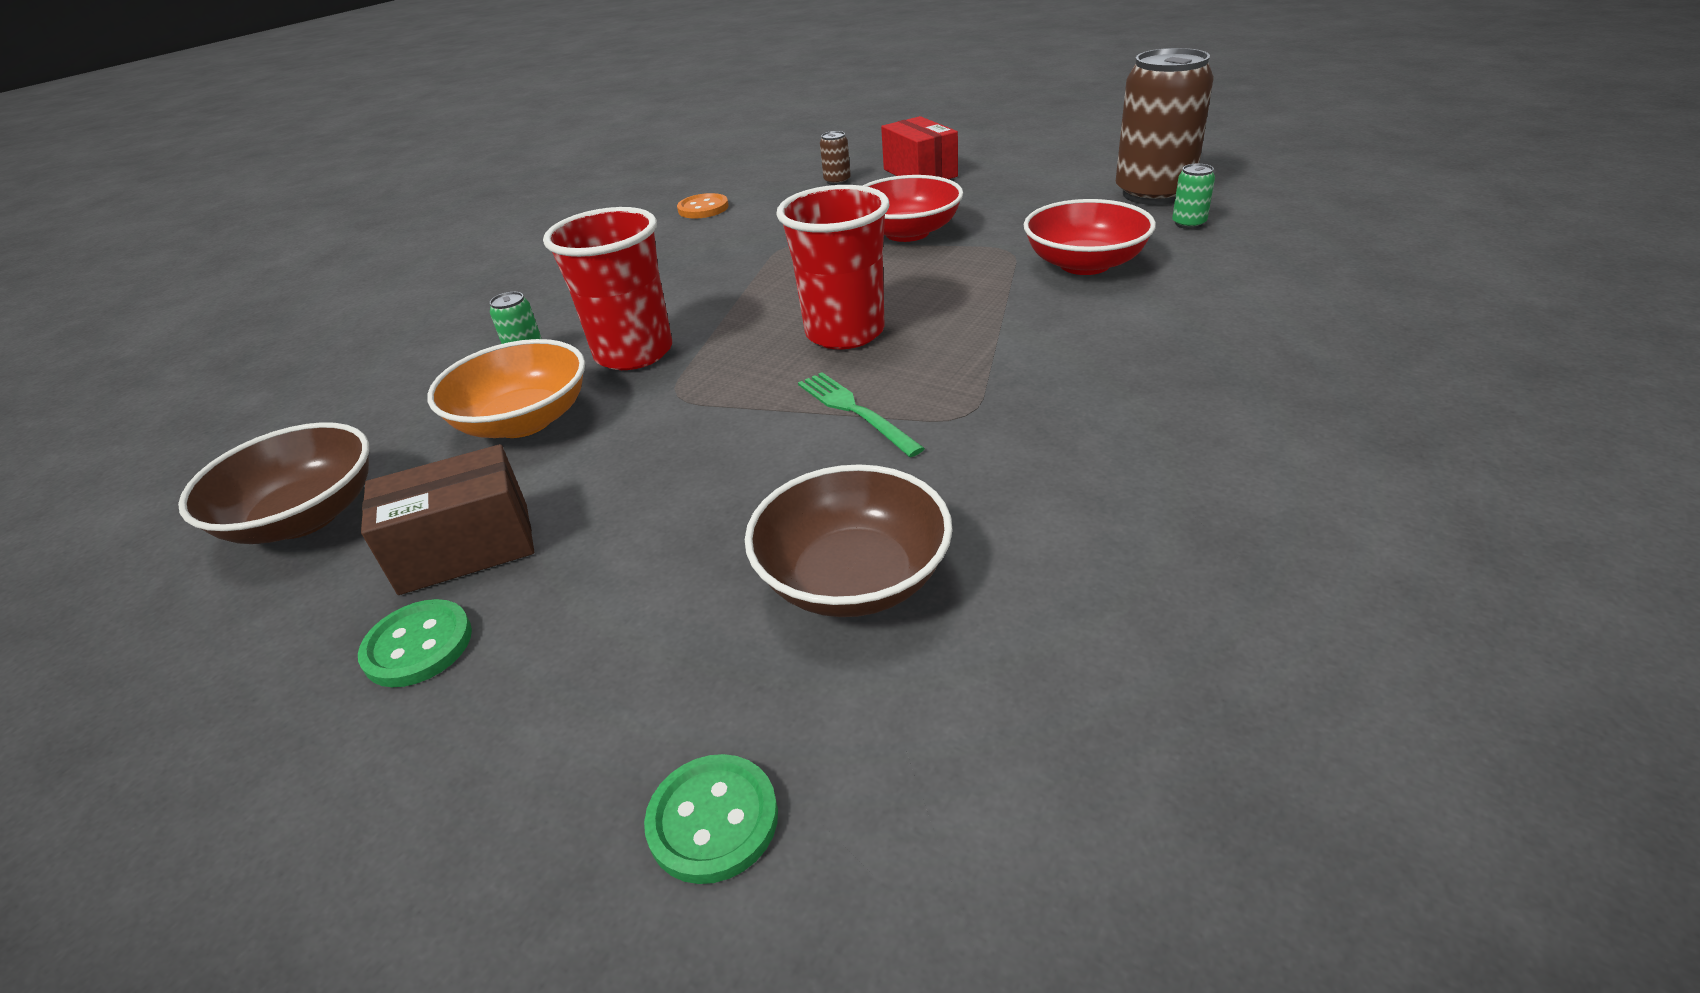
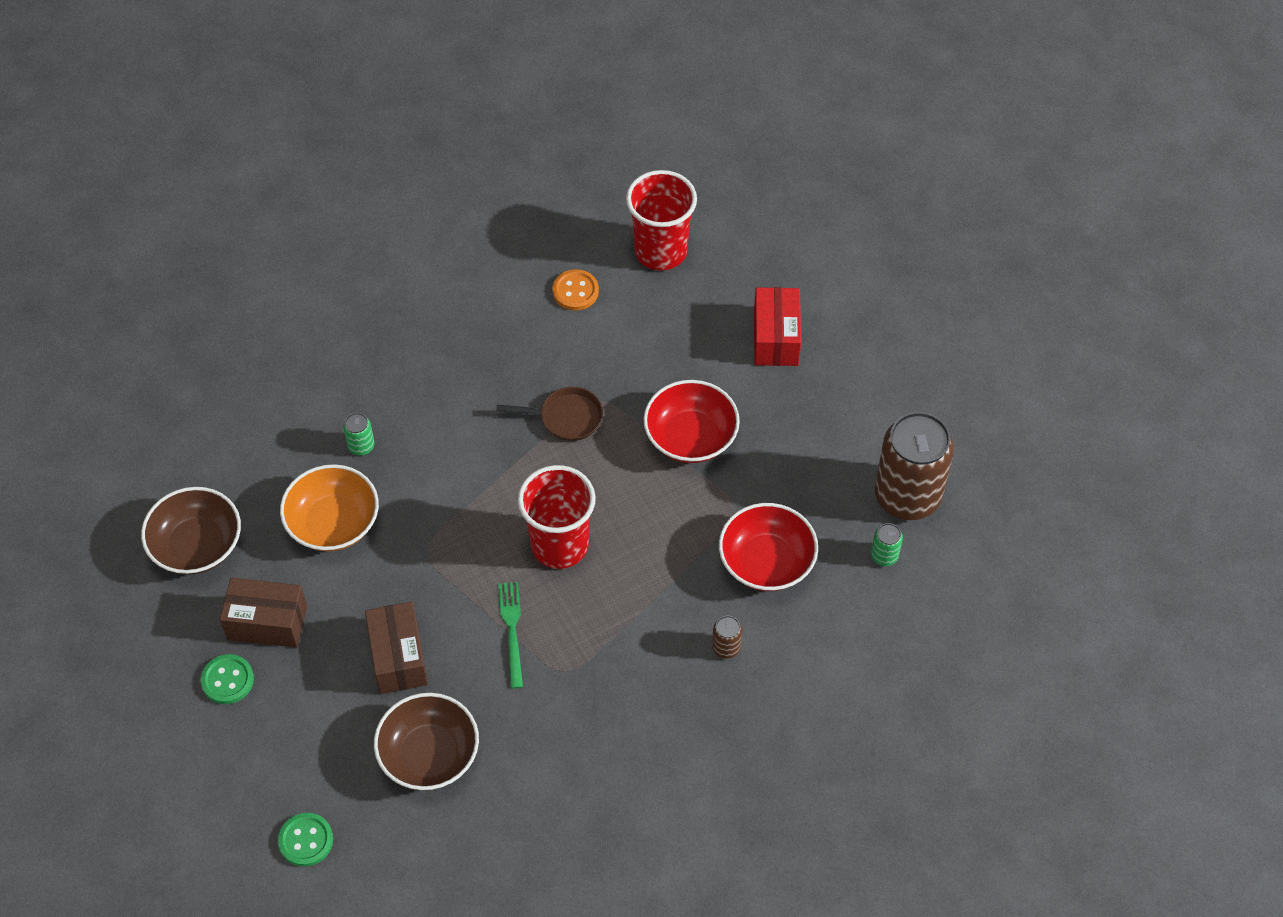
camera: 25 degrees right, 20 degrees up
red cup [543,207,672,370] -> red cup moved to [626,170,697,270]
brown can [820,131,851,185] -> brown can moved to [712,616,742,659]
none -> brown box [365,602,428,694]
none -> brown pan [496,387,603,441]

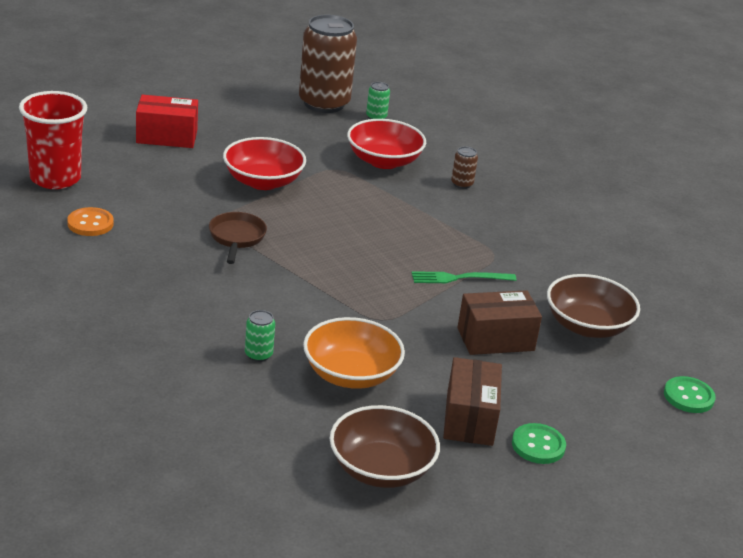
camera: 95 degrees left, 25 degrees down
red cup [518,465,596,569] -> none

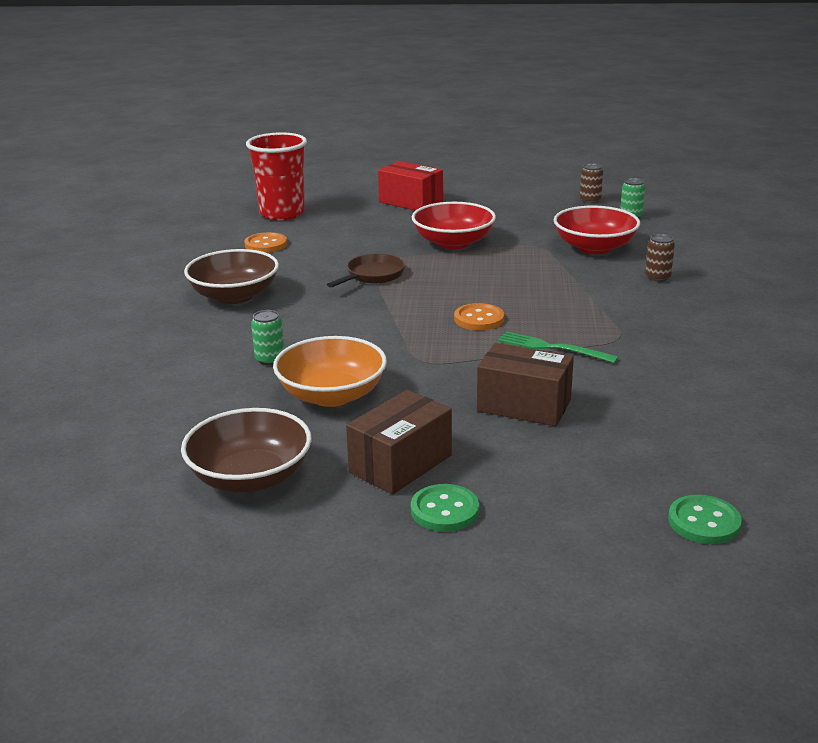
camera: 40 degrees right, 5 degrees down
brown can [299,15,357,113] -> brown can [580,163,603,204], size x0.40
brown bowl [547,274,640,338] -> brown bowl moved to [184,249,279,304]
none -> orange button [454,303,504,331]

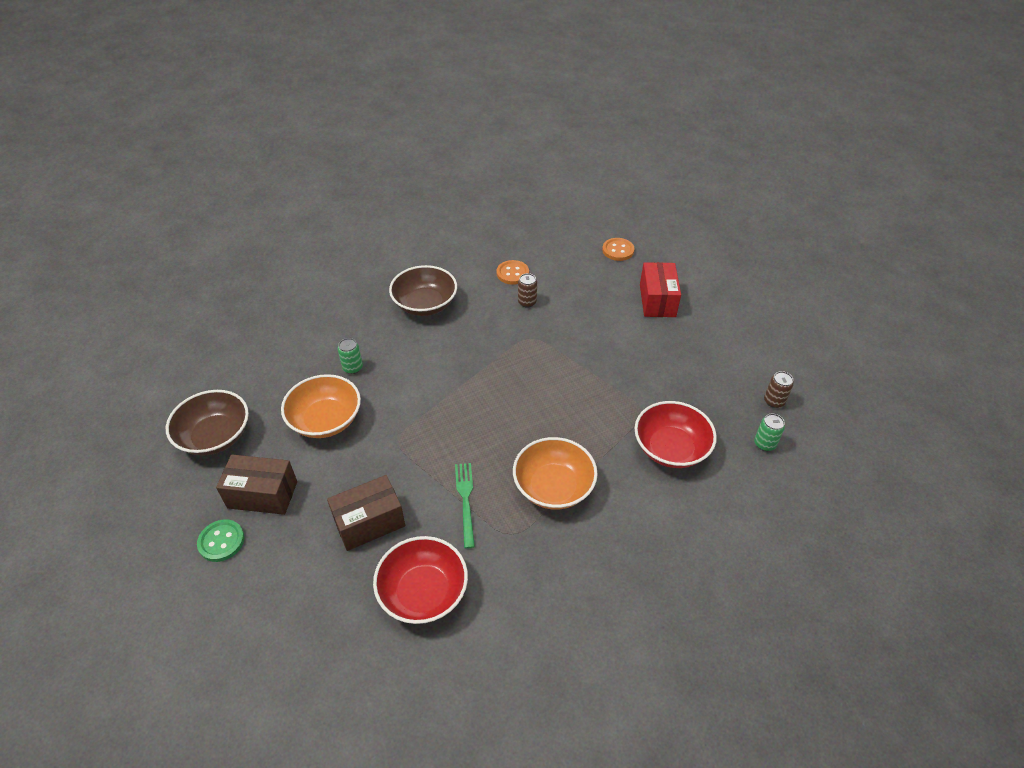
camera: 55 degrees right, 20 degrees up
red cup [246,132,307,220] -> none
brown pan [327,254,405,288] -> none
red bowl [412,202,496,249] -> red bowl moved to [373,536,468,624]
orange button [454,303,504,331] -> orange button moved to [602,238,634,261]
brown box [477,343,574,426] -> brown box turned 75 degrees clockwise [327,475,405,551]
brown can [645,234,675,282] -> brown can moved to [518,273,537,308]
green button [668,495,742,544] -> none
none -> orange bowl [513,437,598,510]

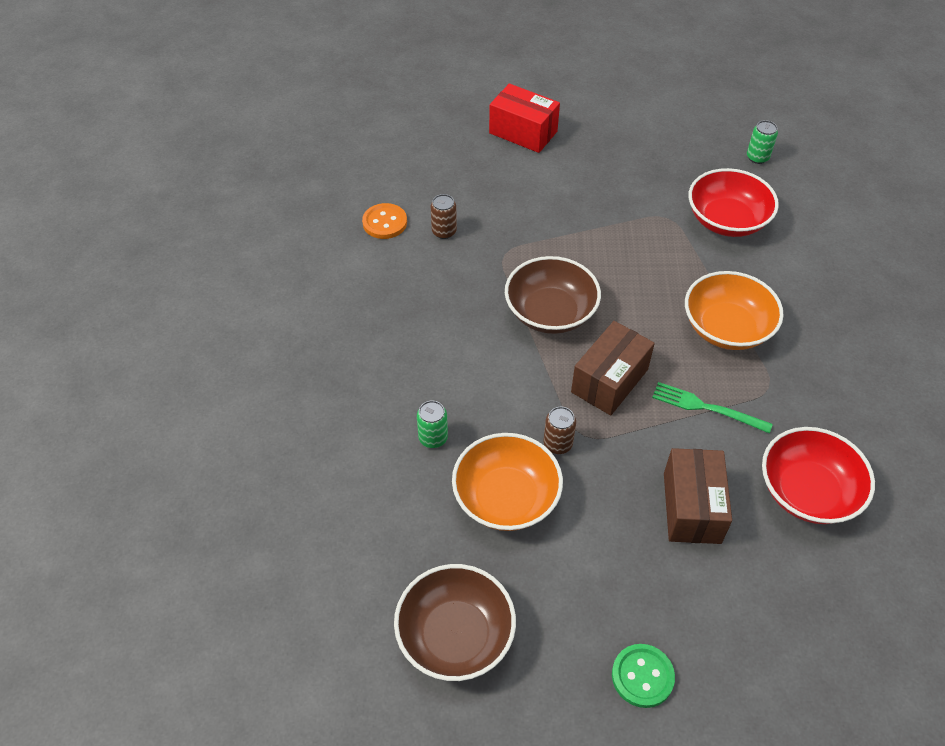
camera: 60 degrees left, 5 degrees up
brown box [216,455,297,515] -> brown box moved to [571,321,655,415]
brown bowl [389,265,457,316] -> brown bowl moved to [505,256,601,334]
orange button [602,238,634,261] -> none
brown can [764,371,794,408] -> brown can moved to [544,407,576,454]

